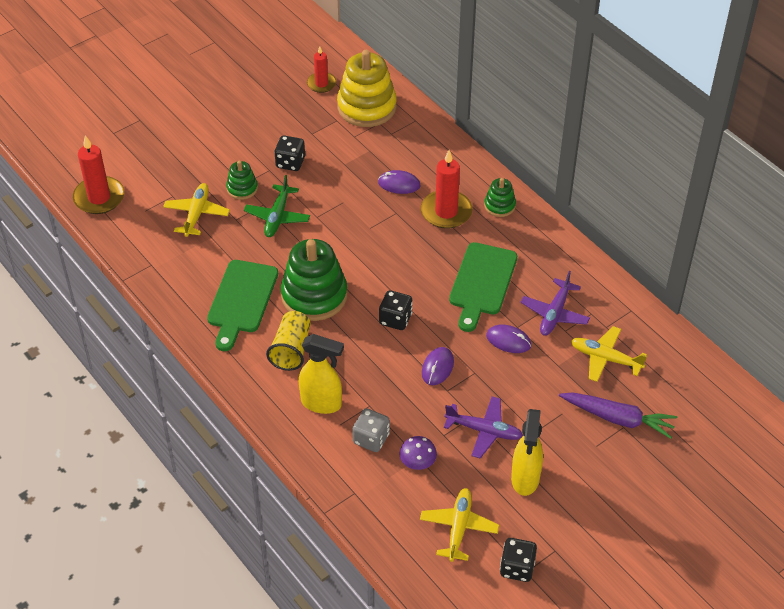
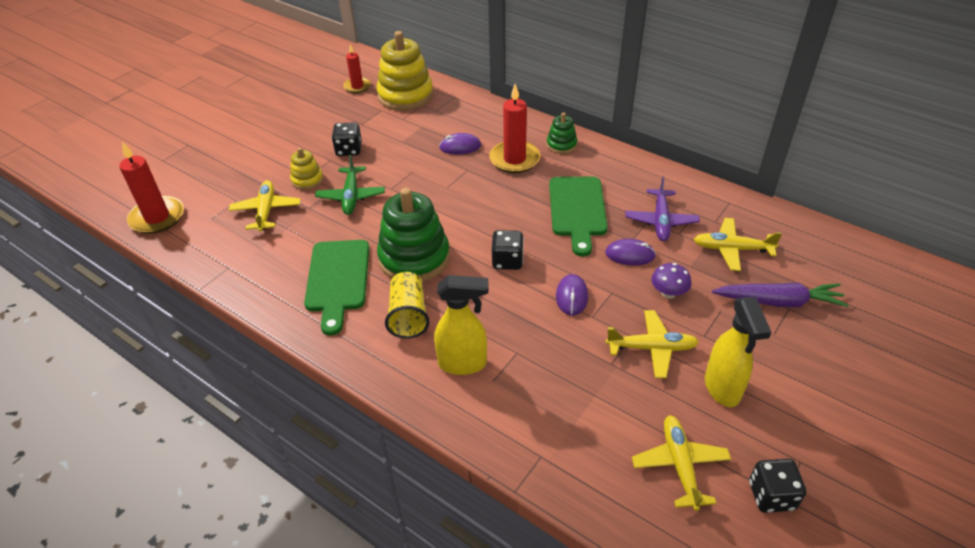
camera: 15 degrees left, 5 degrees down
green stacking toy [226,161,258,200] -> yellow stacking toy [290,148,323,190]
grey dice [352,408,390,452] -> none
purple mushroom [399,436,437,470] -> purple mushroom moved to [651,263,691,299]
purple plane [444,396,523,459] -> yellow plane [606,310,699,378]

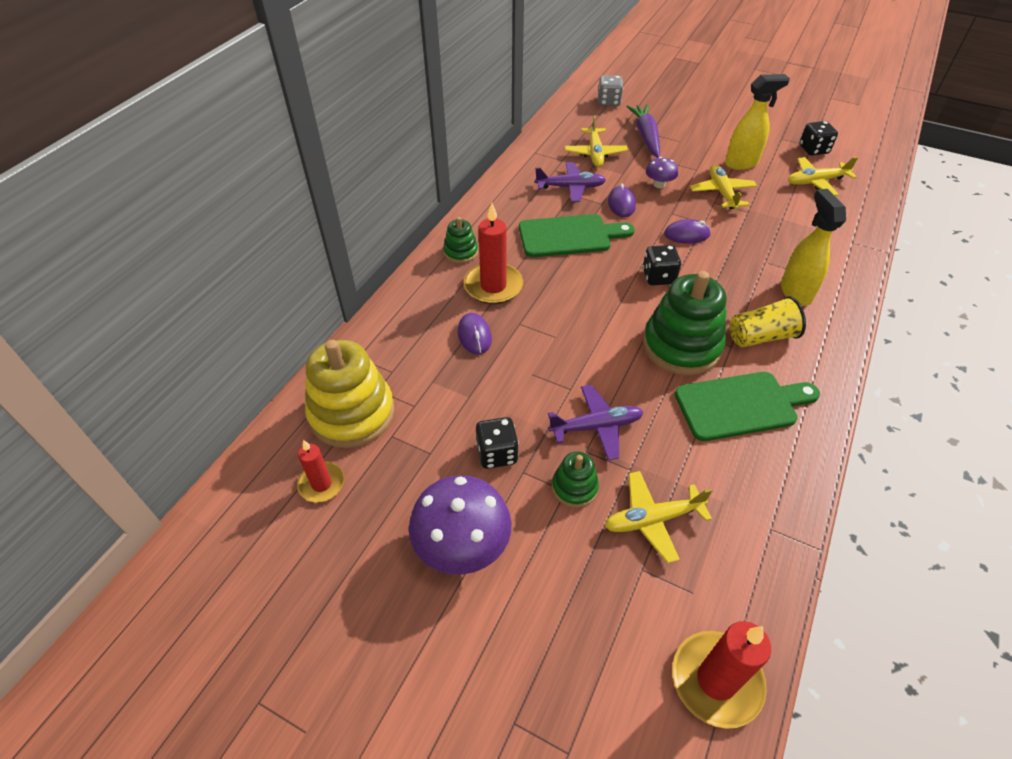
camera: 100 degrees left, 5 degrees up
yellow stacking toy [290,148,323,190] -> green stacking toy [552,451,599,508]
green plane [315,154,385,215] -> purple plane [548,385,644,460]
none -> purple mushroom [409,475,512,575]
none -> grey dice [598,75,623,106]

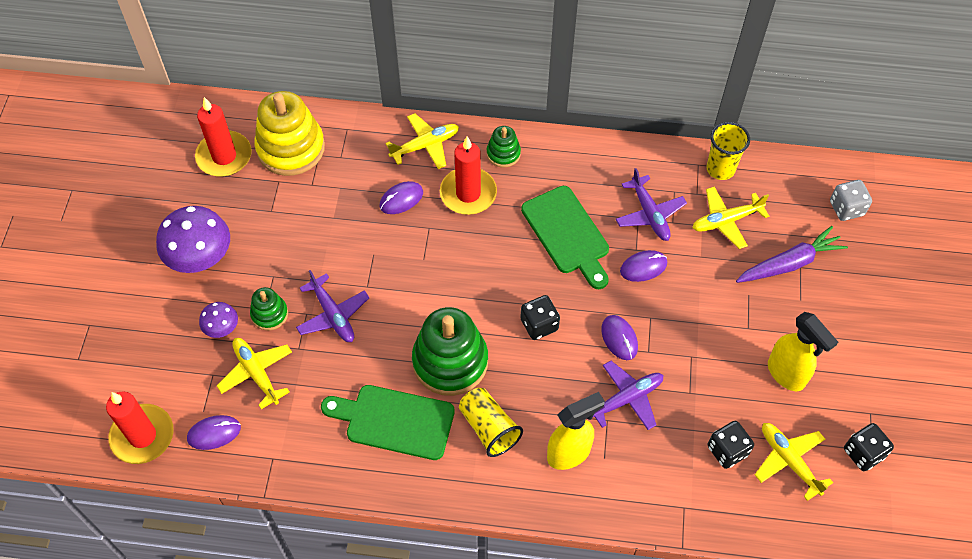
camera: 70 degrees right, 10 degrees up
red candle [297,440,345,503] -> red candle [195,97,252,177], size x1.62
black dice [476,417,519,469] -> black dice moved to [708,421,754,469]
purple mushroom [646,157,678,188] -> purple mushroom moved to [199,302,238,338]
green cutting board [675,372,820,441] -> green cutting board turned 135 degrees clockwise [321,385,455,460]
yellow plane [690,164,757,210] -> yellow plane moved to [386,113,459,169]
none -> purple mouse [187,415,241,450]
none -> purple plane [593,361,663,430]
none -> yellow cup [707,122,750,180]

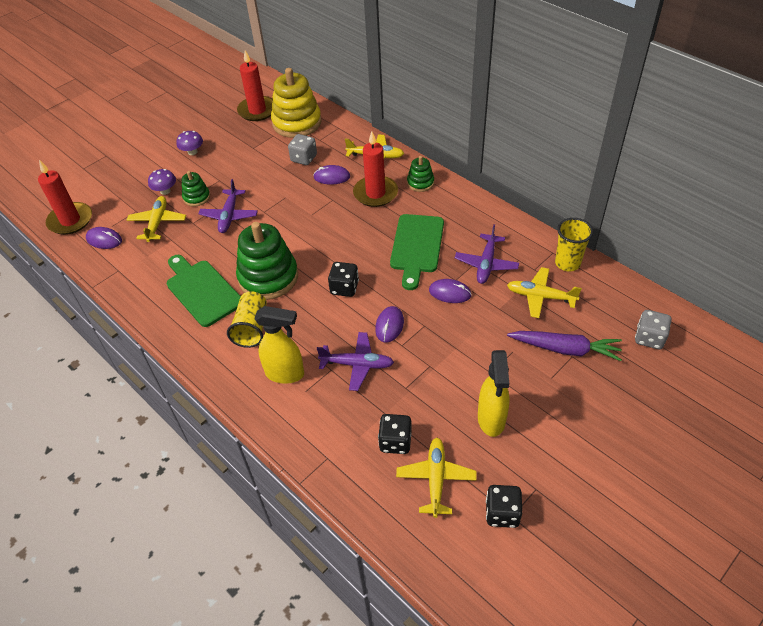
camera: 40 degrees right, 10 degrees down
purple mushroom [156,206,230,273] -> purple mushroom [176,131,203,155], size x0.51
none -> grey dice [288,134,317,165]

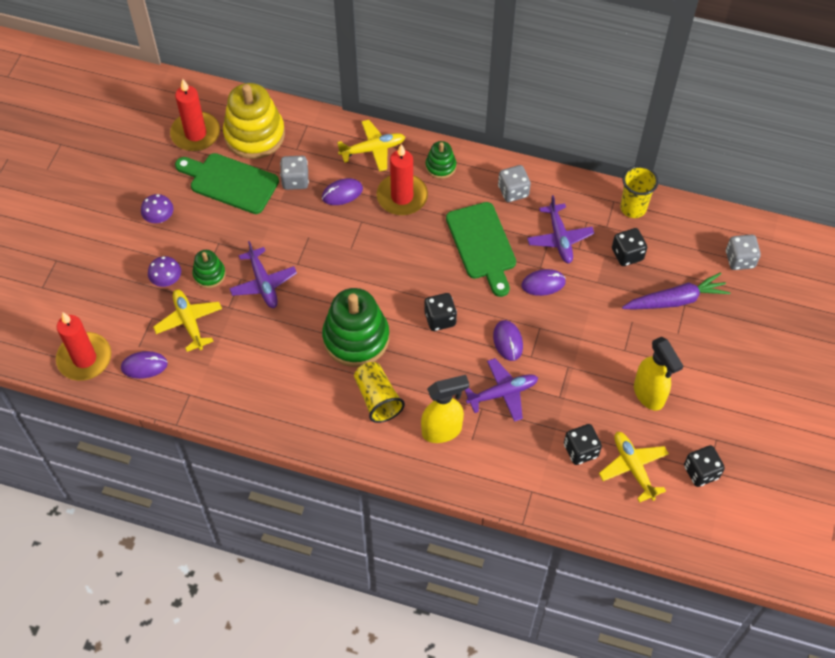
camera: 30 degrees left, 10 degrees up
green cutting board [167,255,241,327] -> green cutting board moved to [175,153,279,214]
yellow plane [507,267,582,318] -> black dice [612,228,647,266]
none -> grey dice [498,165,531,202]

